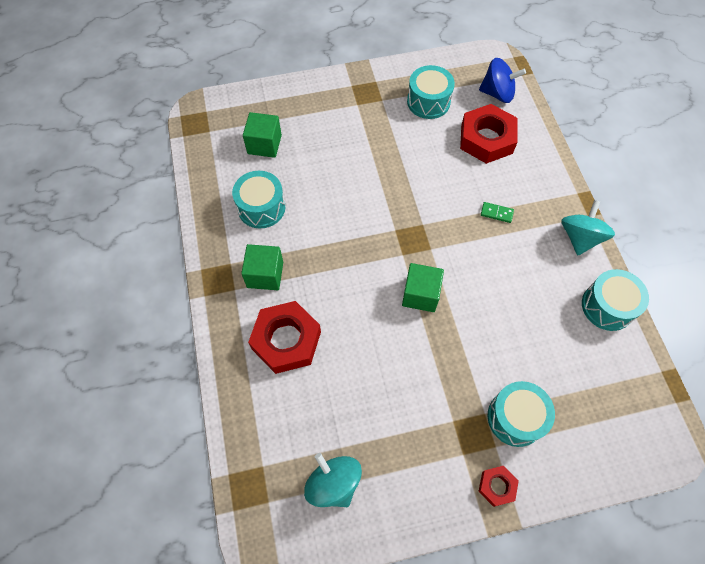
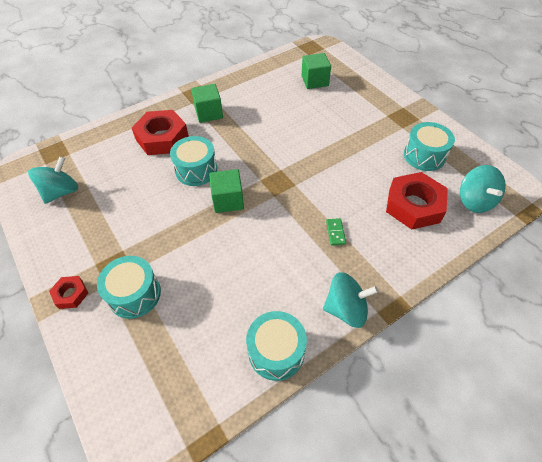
camera: 70 degrees right, 10 degrees down
turquoise drum [232,171,285,228] -> turquoise drum moved to [170,136,217,186]
blue spinning top [479,58,526,103] -> turquoise spinning top [460,165,506,213]

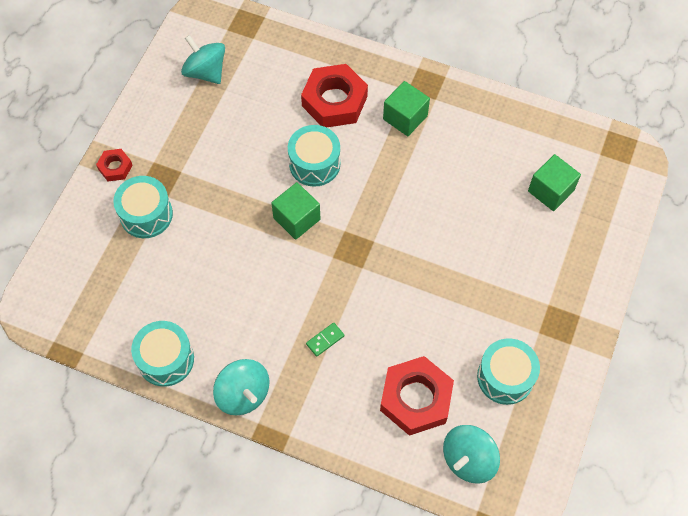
camera: 55 degrees right, 10 degrees up
turquoise spinning top [28,156,78,204] -> turquoise spinning top turned 135 degrees counterclockwise [181,35,225,84]

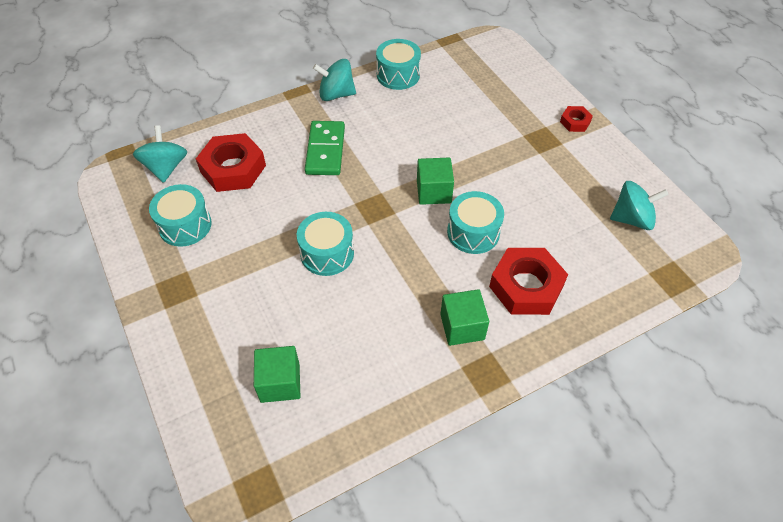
camera: 130 degrees right, 10 degrees down
turquoise drum [113,176,173,238] -> turquoise drum moved to [297,212,354,276]
green domino [306,322,344,357] -> green domino [305,121,345,175], size x2.23

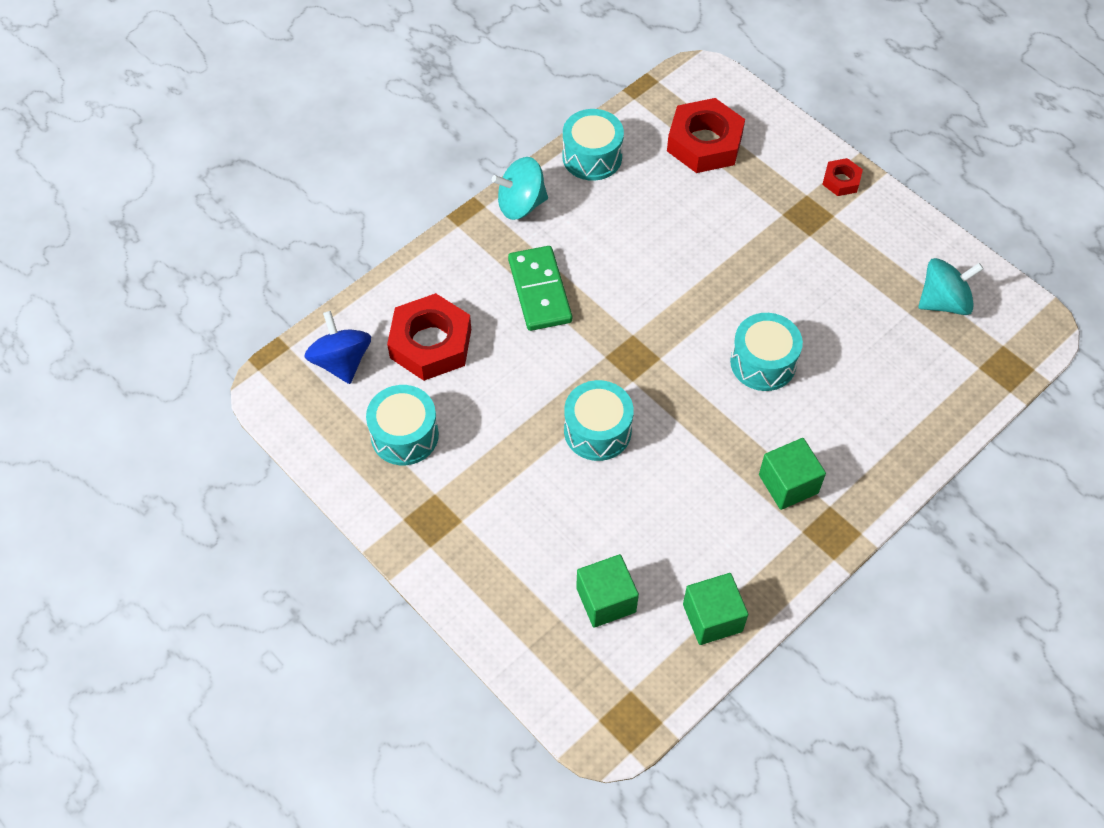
camera: 15 degrees left, 5 degrees up
turquoise spinning top [133,125,187,183] -> blue spinning top [304,311,371,384]
green cube [417,158,454,205] -> green cube moved to [683,573,748,645]
red nut [489,248,568,315] -> red nut moved to [667,98,745,173]

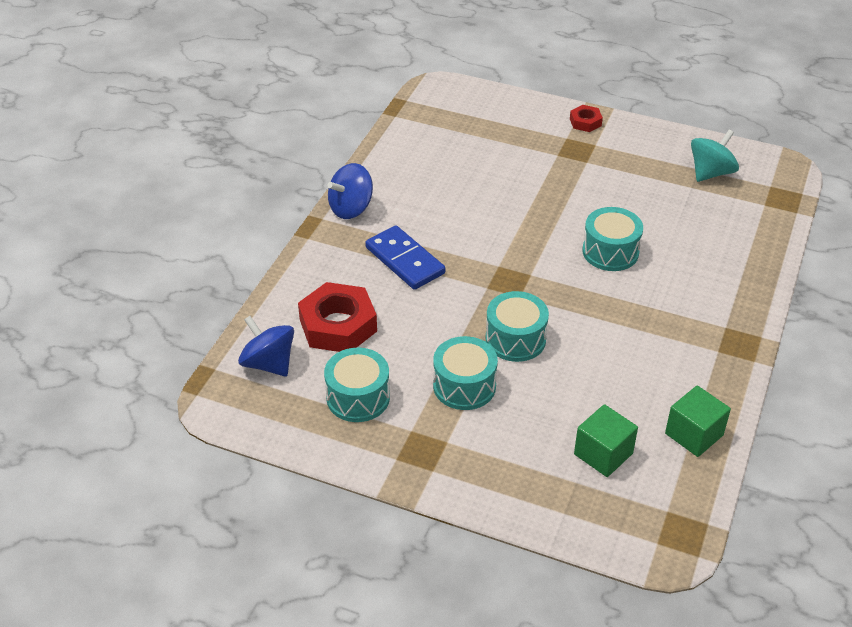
camera: 25 degrees left, 15 degrees down
turquoise spinning top [492,157,548,220] -> blue spinning top [327,163,373,219]
green domino [508,246,572,331] -> blue domino [365,226,445,290]
turquoise drum [562,109,624,181] -> turquoise drum moved to [433,336,498,410]
red nut [667,98,745,173] -> none
green cube [759,438,826,510] -> none

